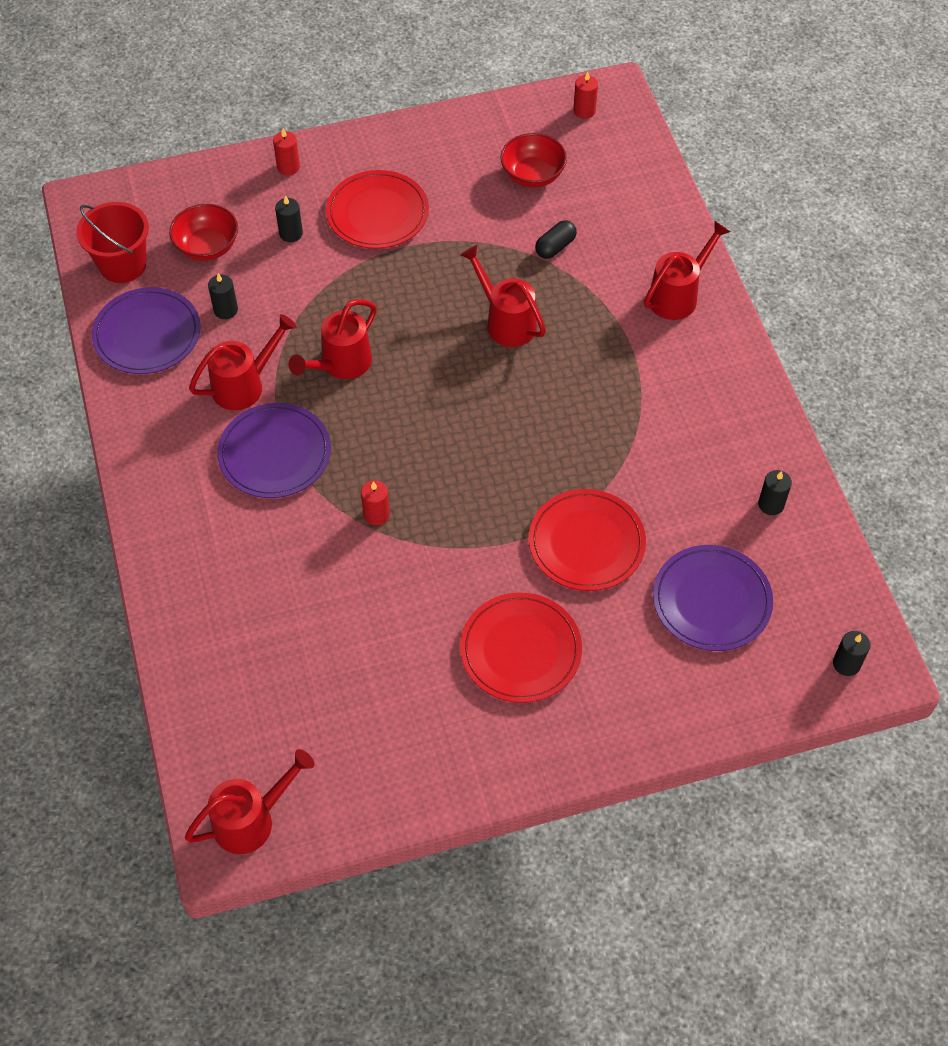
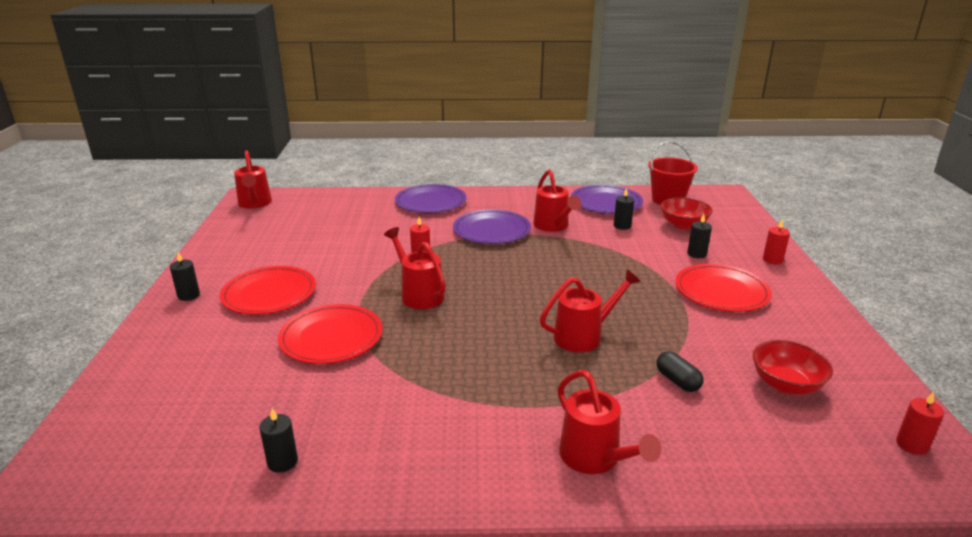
camera: 105 degrees right, 30 degrees down
red watering can [288,299,377,379] -> red watering can moved to [384,227,446,309]
purple plate [653,545,773,651] -> purple plate moved to [395,184,466,213]
black candle [833,631,871,676] -> black candle moved to [170,252,200,301]

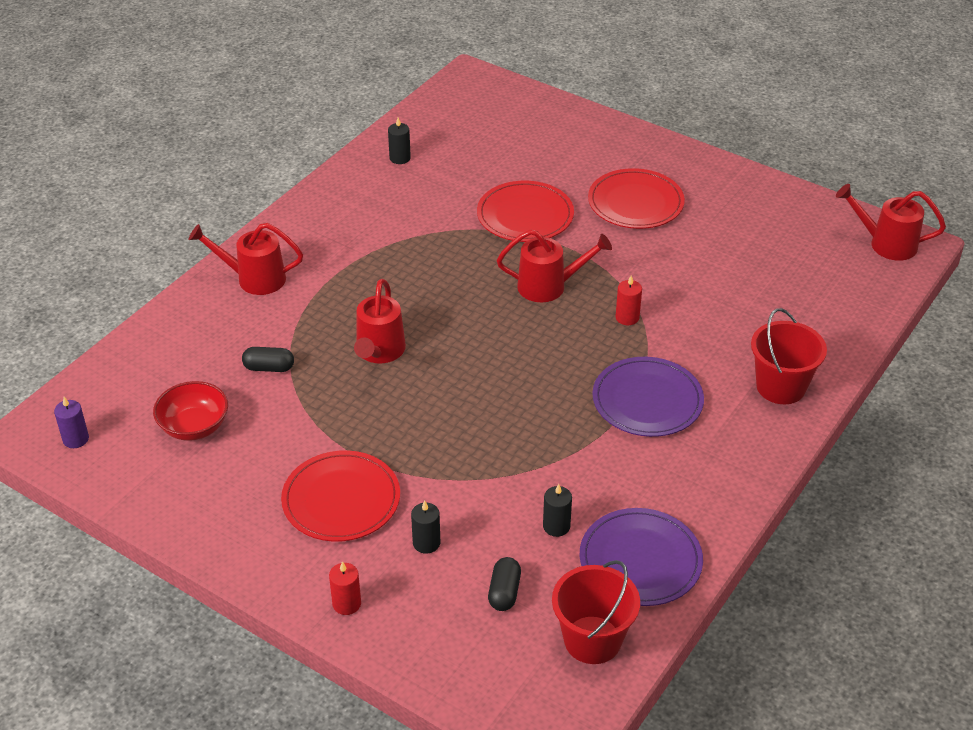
camera: 125 degrees right, 15 degrees up
black candle [170,252,200,301] -> none
purple plate [395,184,466,213] -> red bucket [751,308,827,404]
red watering can [533,170,582,232] -> none
red bowl [661,197,713,230] -> black capsule [488,557,521,611]
red candle [896,392,944,455] -> purple candle [54,397,89,448]

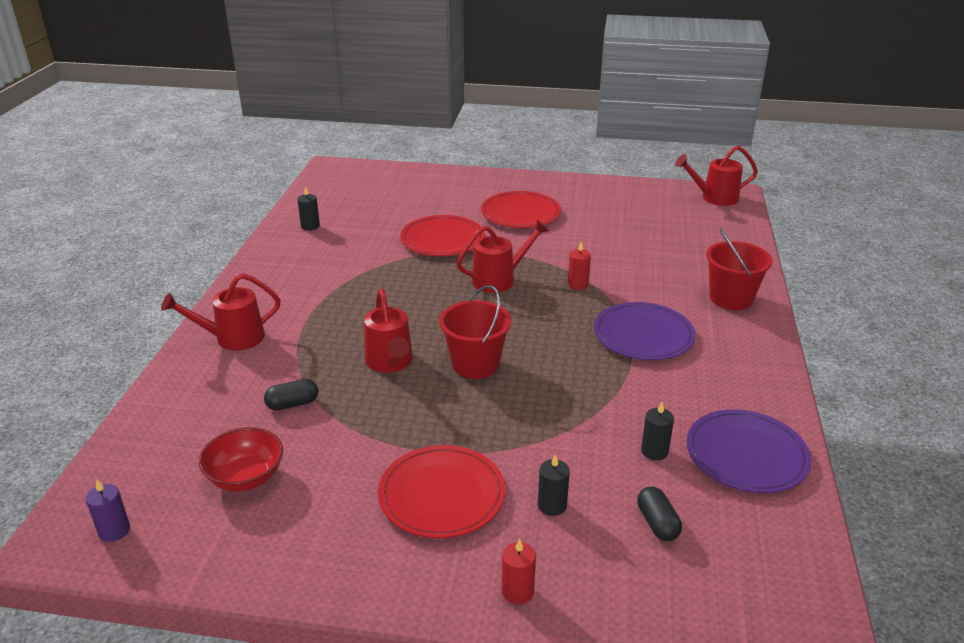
camera: 25 degrees left, 10 degrees down
red bucket [552,560,640,664] -> red bucket moved to [439,285,511,379]

